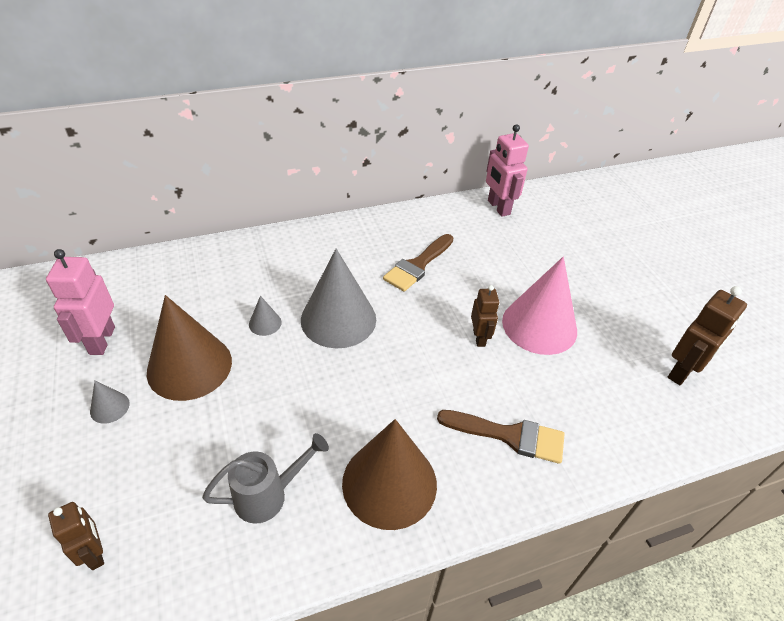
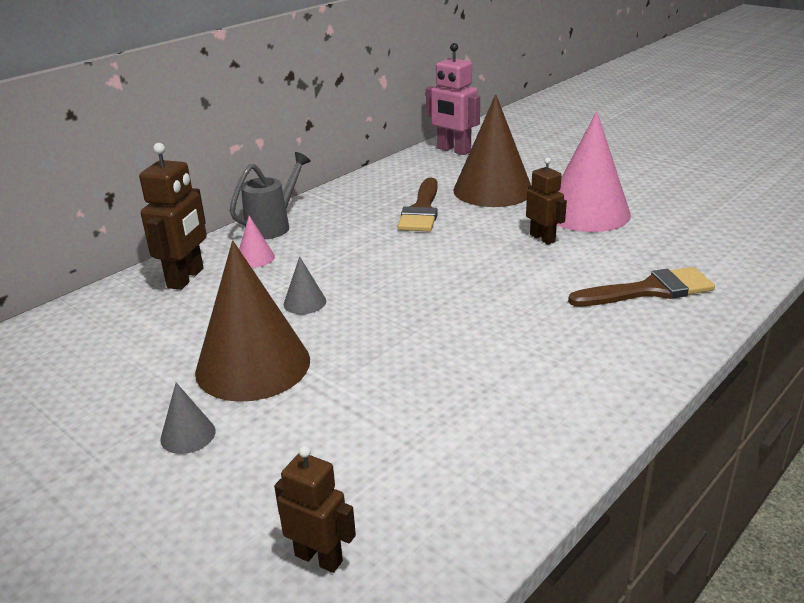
camera: 25 degrees left, 15 degrees down
pink robot [46,249,115,355] -> none
grey watering can [202,433,329,524] -> grey watering can moved to [230,152,311,239]
grey cone [301,249,376,348] -> none
brown cone [342,419,437,530] -> brown cone moved to [453,94,531,207]
brown robot [668,286,747,385] -> brown robot moved to [139,143,207,290]
none -> pink cone [239,216,275,268]

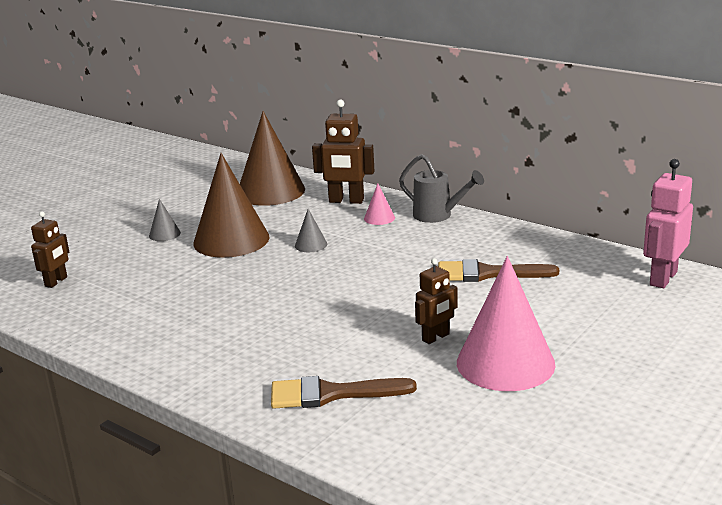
camera: 85 degrees right, 5 degrees down
brown cone [453,94,531,207] -> brown cone moved to [240,111,305,206]
brown brush [568,267,715,306] -> brown brush turned 105 degrees clockwise [271,376,417,409]

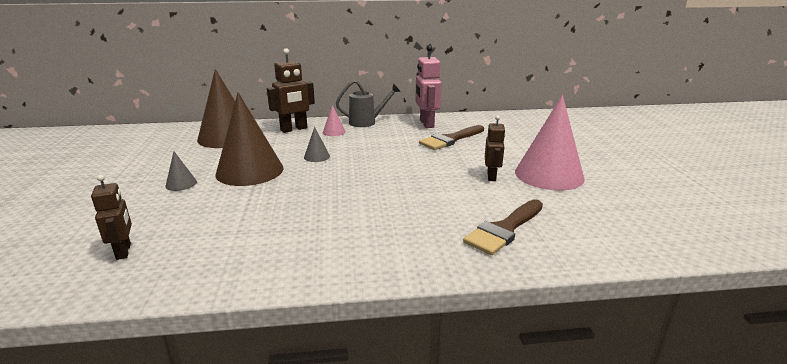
camera: 45 degrees left, 0 degrees up
pink robot [643,159,693,288] -> pink robot moved to [415,45,442,128]

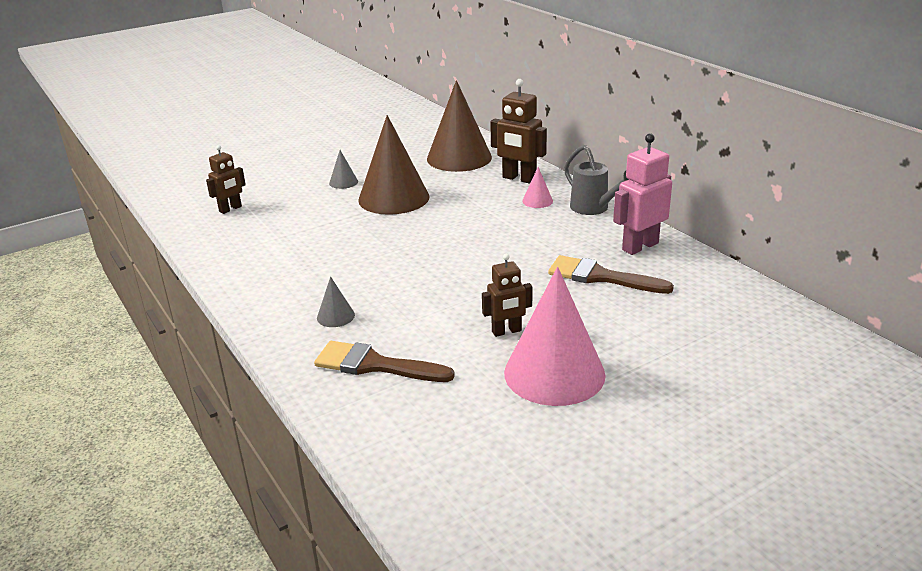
camera: 65 degrees right, 5 degrees up
grey cone [304,127,330,162] -> grey cone moved to [317,277,355,327]

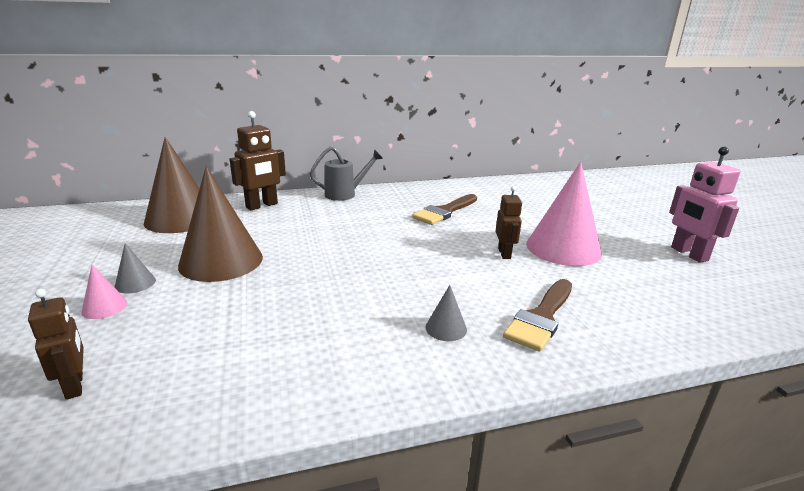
camera: 75 degrees left, 5 degrees down
pink cone [522,167,553,208] -> pink cone moved to [81,265,127,319]
pink robot [613,133,672,255] -> pink robot moved to [669,147,740,263]

